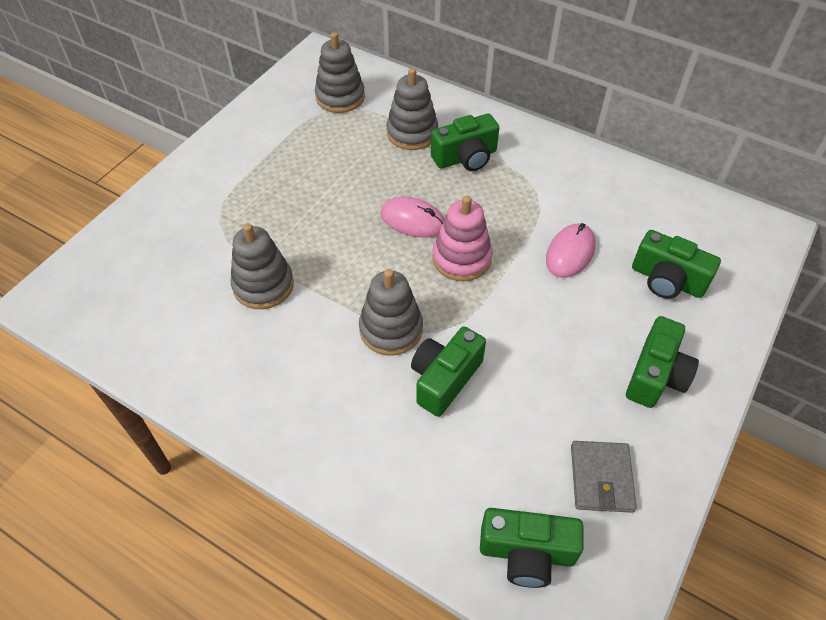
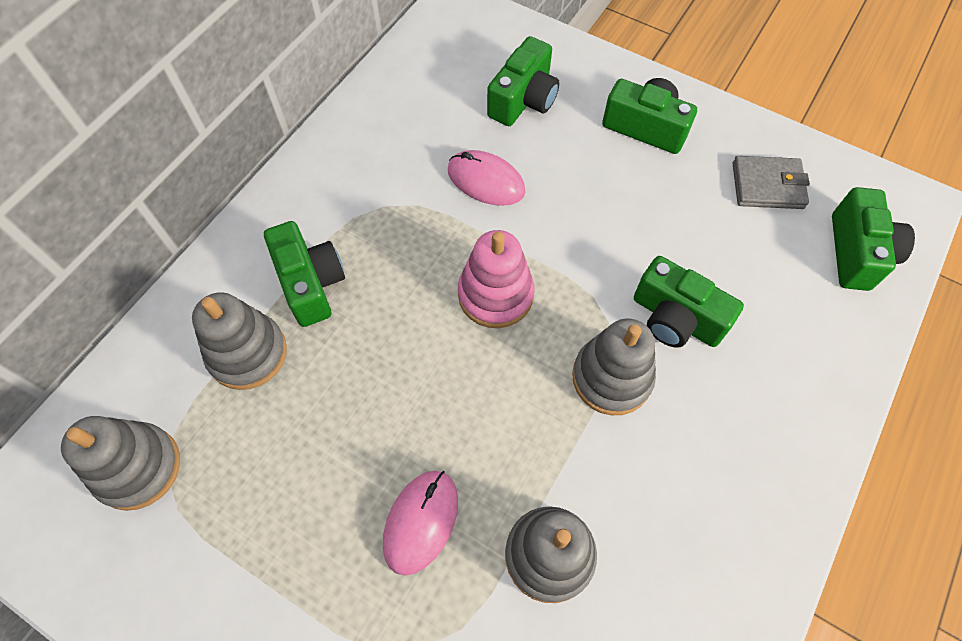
camera: 90 degrees left, 10 degrees up
pink mouse [380,197,444,238] -> pink mouse moved to [383,471,458,576]

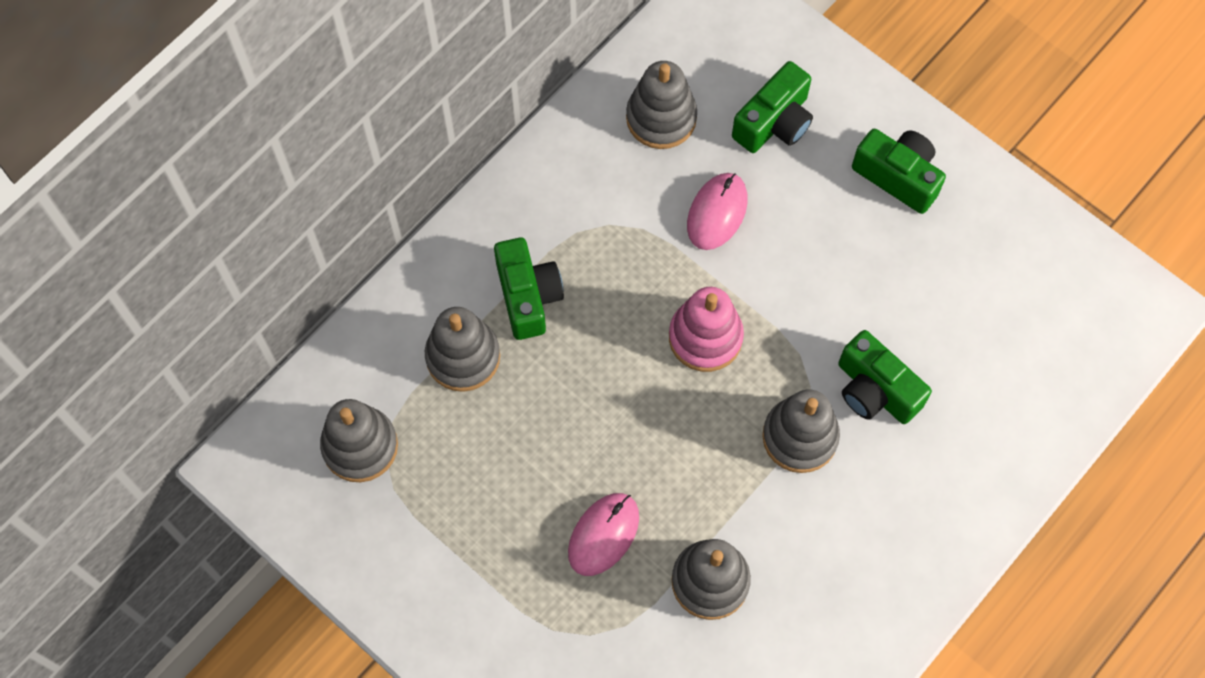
camera: 10 degrees right, 5 degrees up
pink mouse [448,150,525,206] -> pink mouse turned 75 degrees clockwise [687,173,748,250]
grey wallet [733,156,810,209] -> none
green camera [832,187,915,291] -> none
none -> grey stacking toy [626,61,697,149]

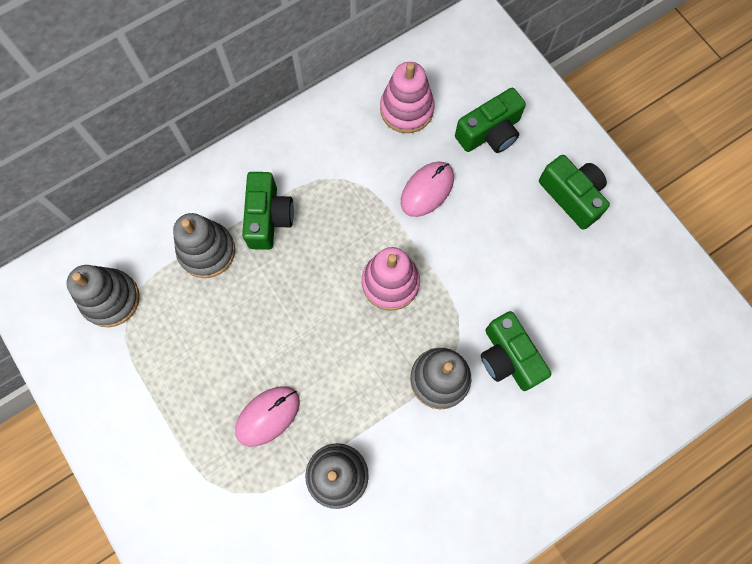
camera: 15 degrees right, 5 degrees up
grey stacking toy [626,61,697,149] -> pink stacking toy [380,62,435,133]

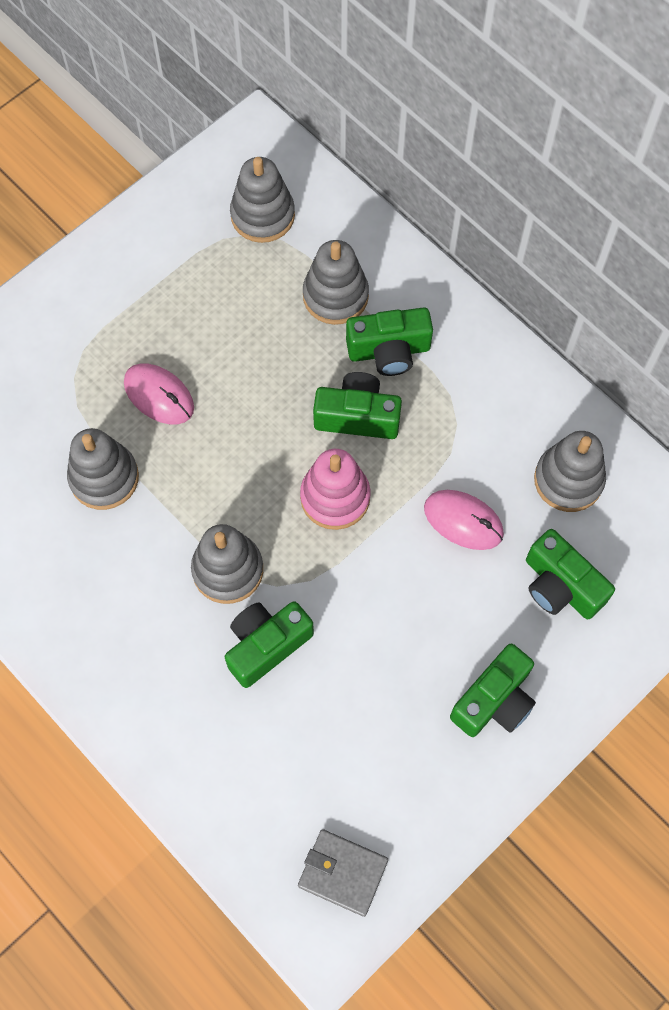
camera: 80 degrees right, 5 degrees down
pink stacking toy [380,62,435,133] -> grey stacking toy [534,431,606,512]
none -> grey wallet [298,829,388,917]
none -> green camera [313,372,402,439]

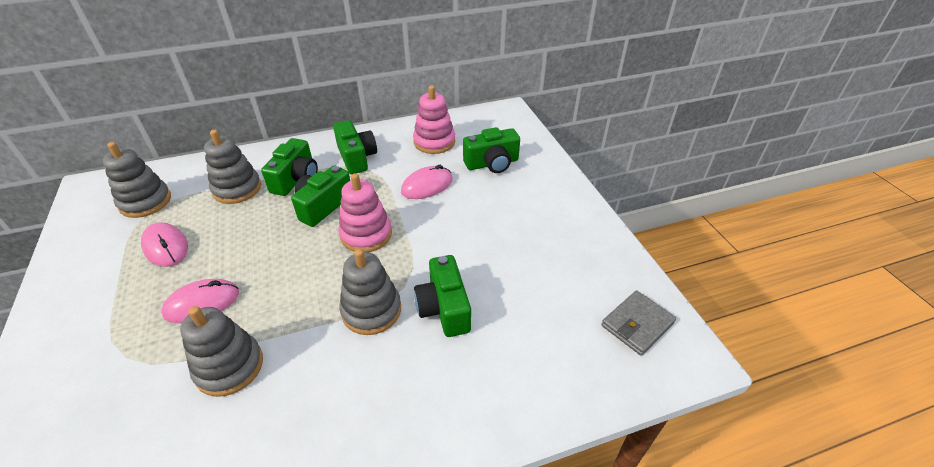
camera: 65 degrees left, 25 degrees down
green camera [450,644,536,737] -> green camera moved to [333,120,377,174]
grey stacking toy [534,431,606,512] -> pink stacking toy [413,85,455,154]
none -> pink mouse [141,222,188,267]

